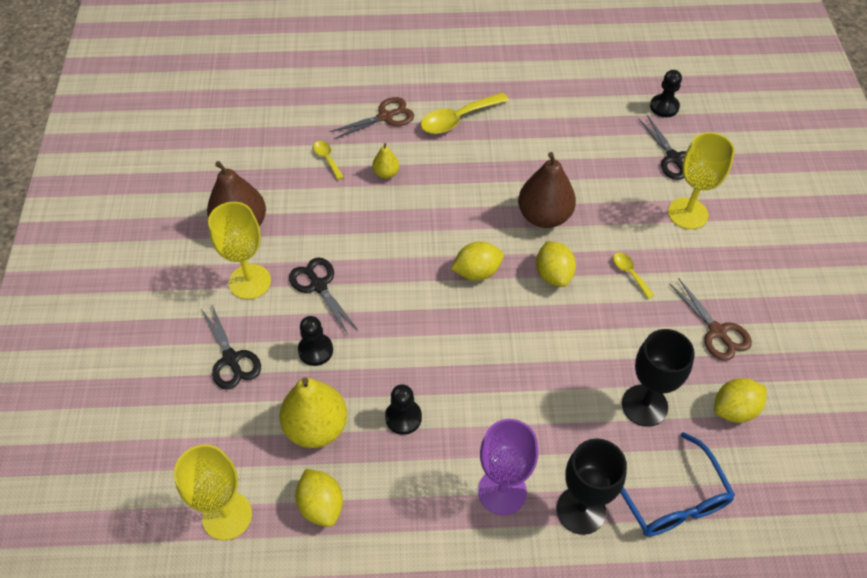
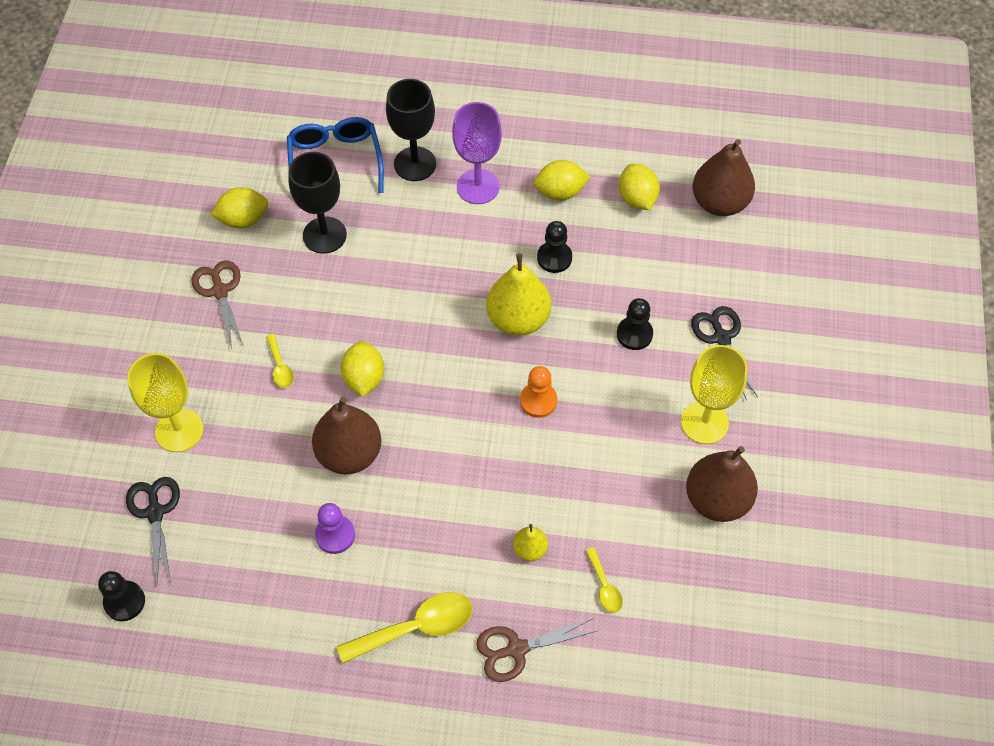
camera: 170 degrees left, 5 degrees up
yellow goblet [174,444,252,540] -> brown pear [693,139,755,216]
yellow pear [279,377,347,448] -> yellow pear moved to [486,253,551,336]
black scissors [289,257,358,335] -> none
yellow lemon [451,241,504,281] -> yellow lemon moved to [533,160,591,201]
none -> purple pawn [315,503,355,554]
none -> orange pawn [520,366,557,418]

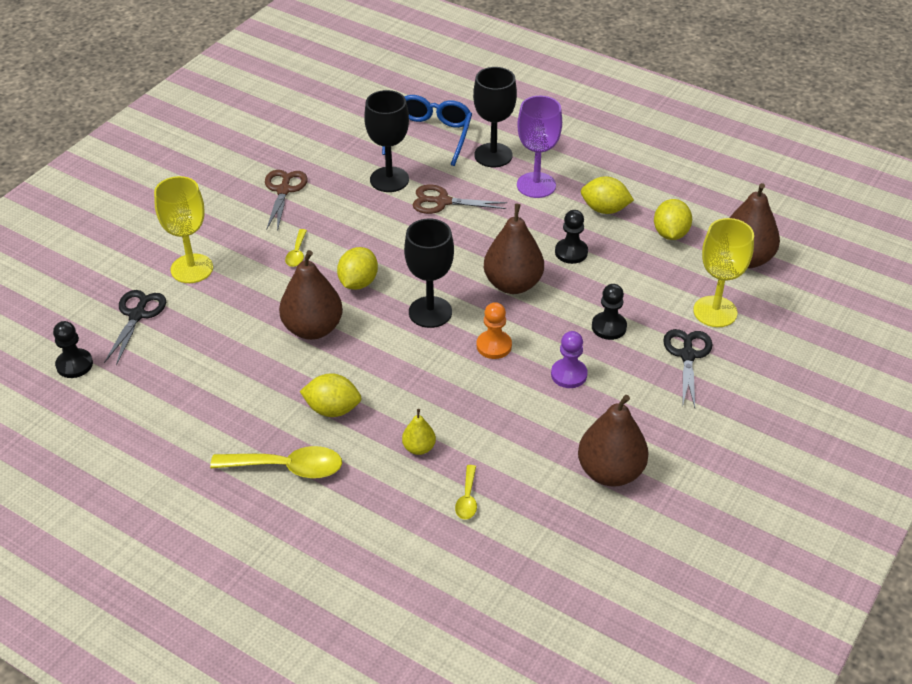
camera: 25 degrees right, 15 degrees down
yellow lemon [210,187,269,228] -> yellow lemon moved to [300,373,361,417]
purple pawn [315,503,355,554] -> purple pawn moved to [551,331,588,388]
brown scissors [476,618,599,682] -> brown scissors moved to [413,185,507,214]
yellow pear [486,253,551,336] -> brown pear [484,204,544,294]
yellow goblet [681,345,747,444] -> yellow goblet moved to [693,218,754,327]
none -> black goblet [404,219,454,328]

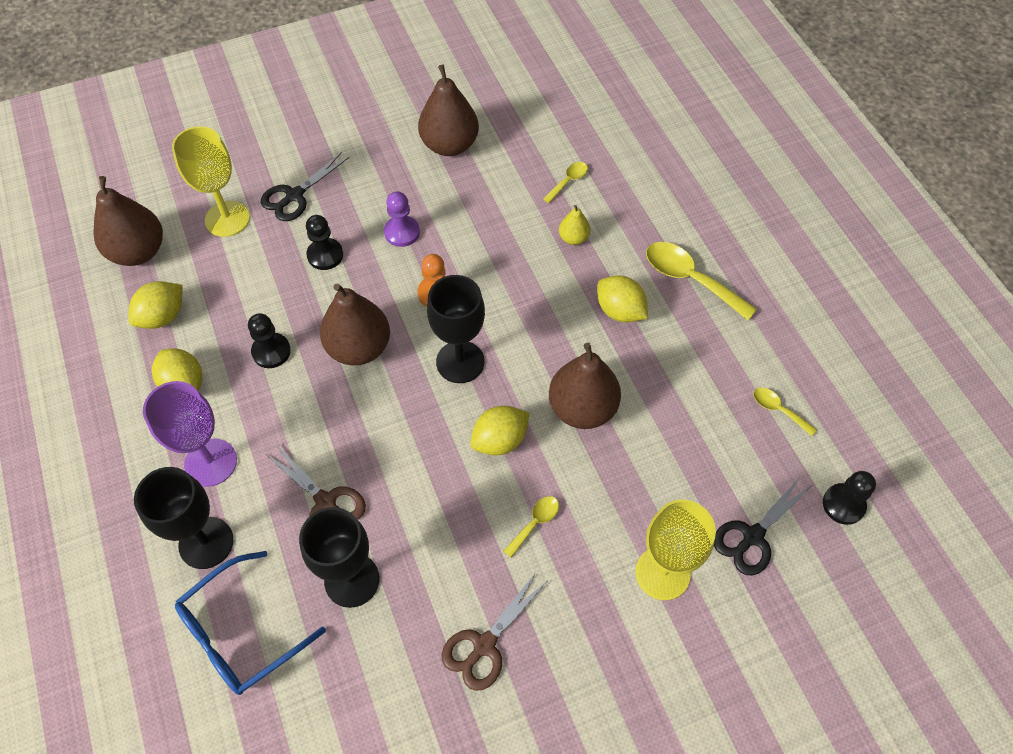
camera: 145 degrees left, 15 degrees up
none -> yellow spoon [753,387,817,436]

